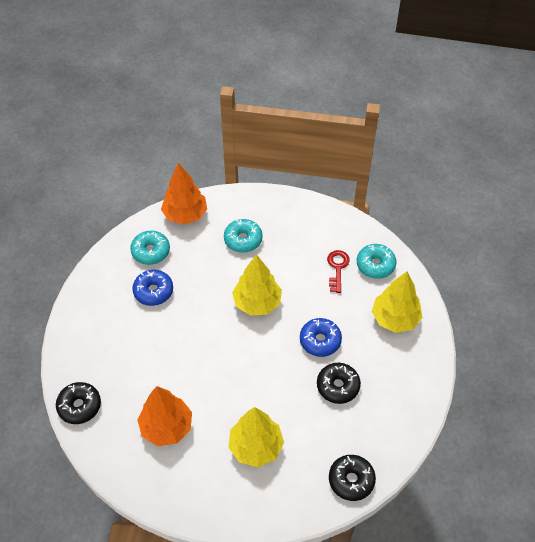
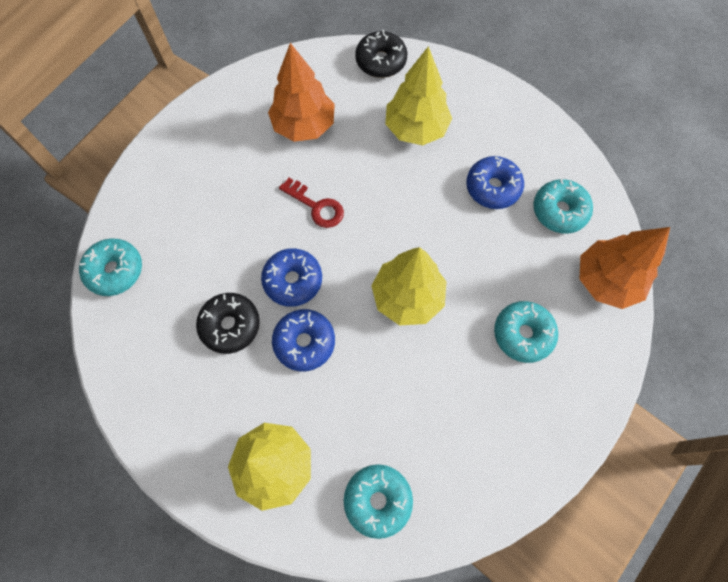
camera: 120 degrees right, 15 degrees up
yellow tree [228,407,284,467] -> yellow tree moved to [385,46,452,145]
red key [327,250,350,293] -> red key moved to [279,178,344,228]
black donut [329,455,376,501] -> turquoise donut [79,238,142,296]
none -> blue donut [261,248,322,307]

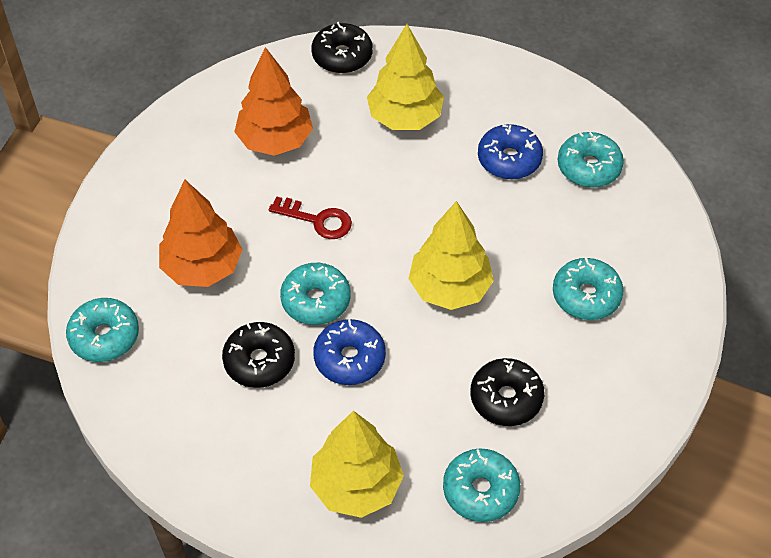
camera: 15 degrees left, 15 degrees down
blue donut [261,248,322,307] -> turquoise donut [280,263,350,325]
orange tree [580,227,670,309] -> orange tree moved to [159,180,242,287]
none -> black donut [470,358,544,426]

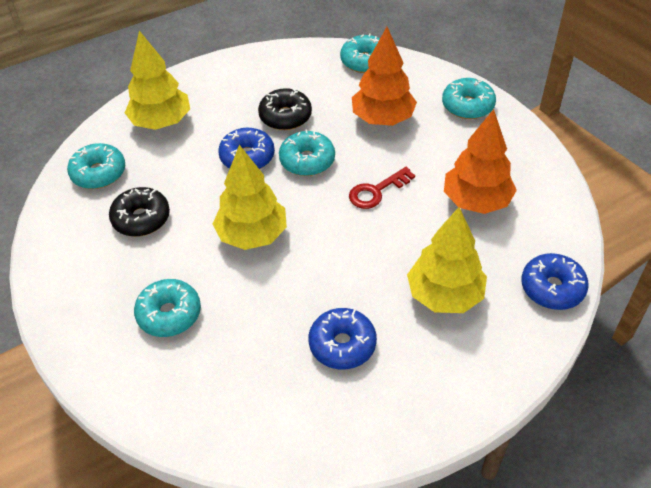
camera: 125 degrees right, 5 degrees down
black donut [311,22,373,73] -> blue donut [522,253,589,310]
turquoise donut [558,132,624,187] -> turquoise donut moved to [442,78,496,119]

